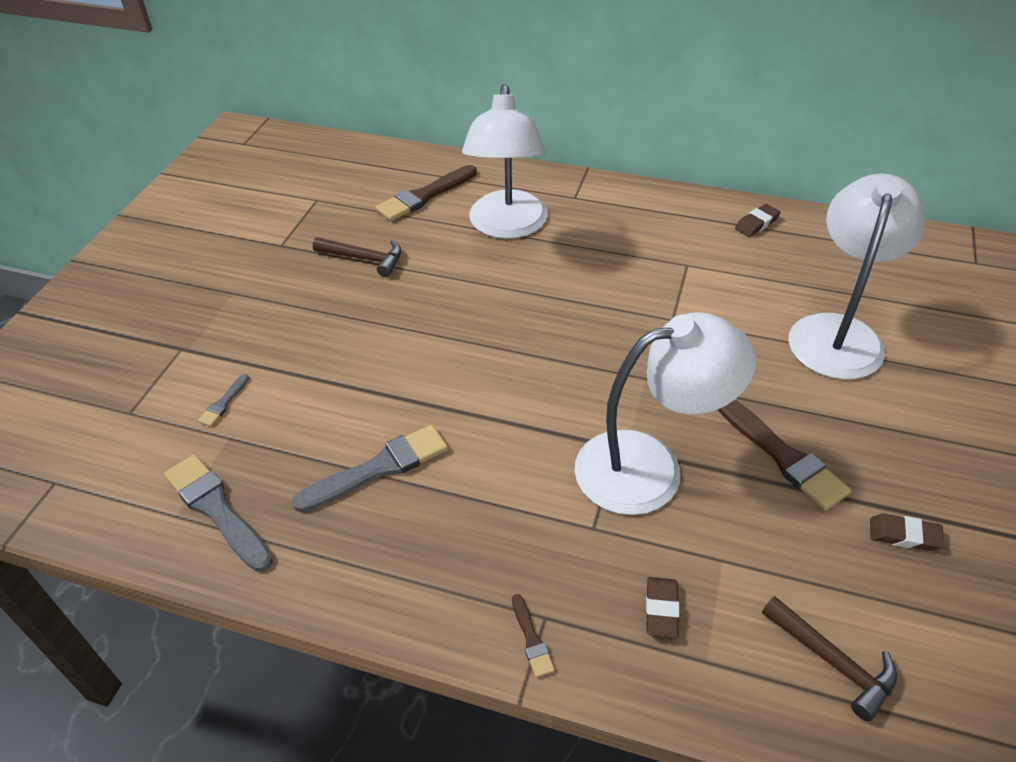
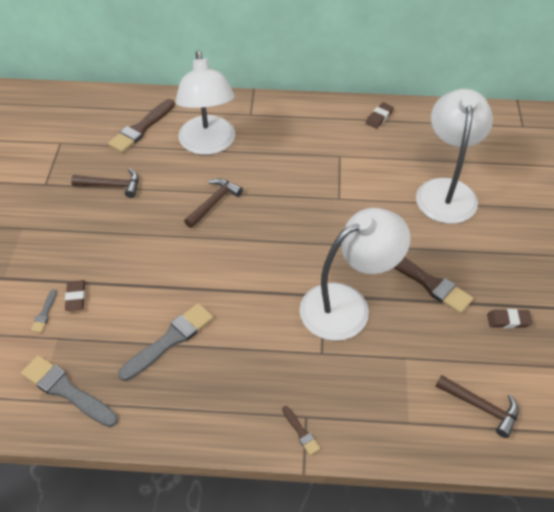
camera: 15 degrees left, 5 degrees up
brown eraser [646,577,679,638] -> brown eraser moved to [65,280,85,311]
none -> brown hammer [184,178,243,228]

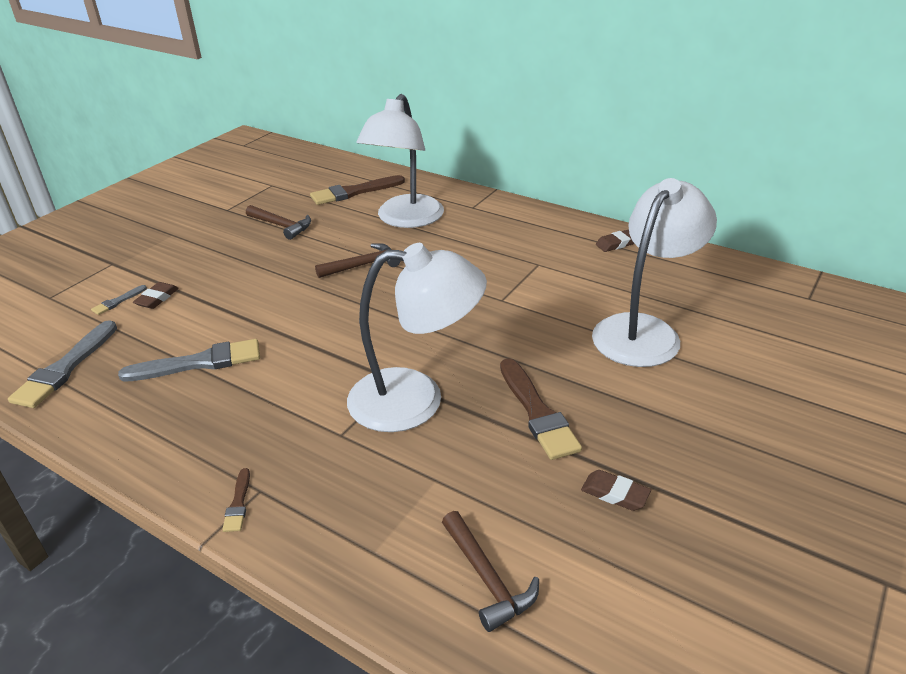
camera: 30 degrees right, 15 degrees down
grey brush [21,355,118,427] -> grey brush turned 135 degrees counterclockwise [8,320,117,408]

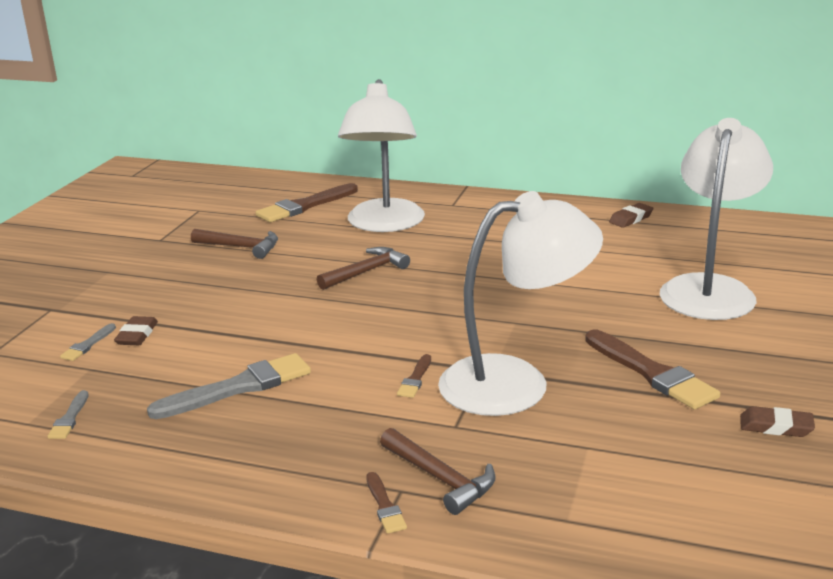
camera: 15 degrees left, 10 degrees down
grey brush [8,320,117,408] -> grey brush [48,390,89,439], size x0.48
brown hammer [442,511,539,632] -> brown hammer moved to [380,428,496,515]
none -> brown brush [397,354,431,398]

